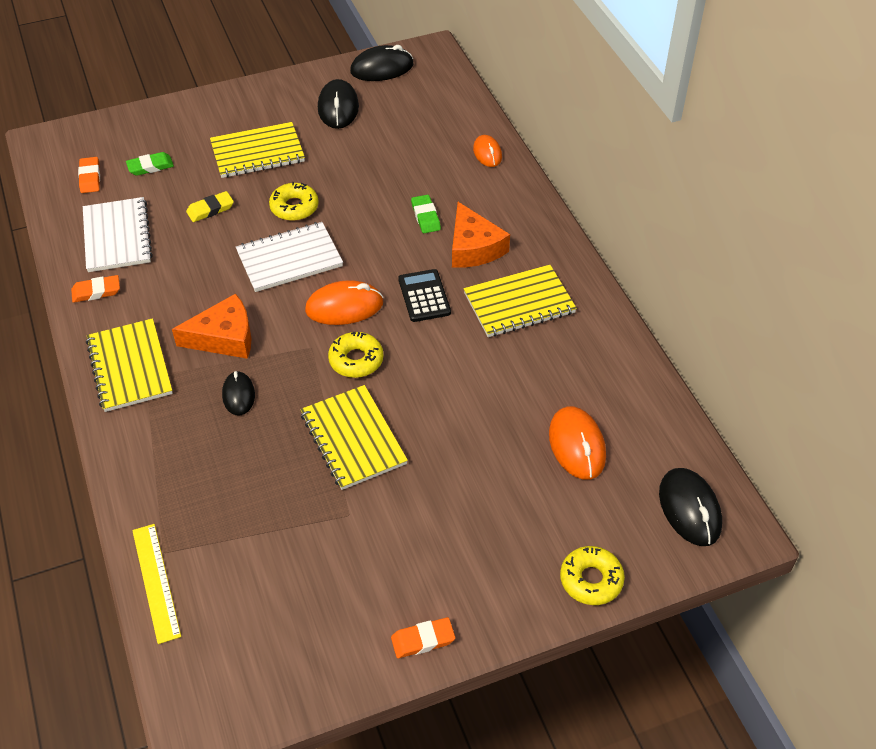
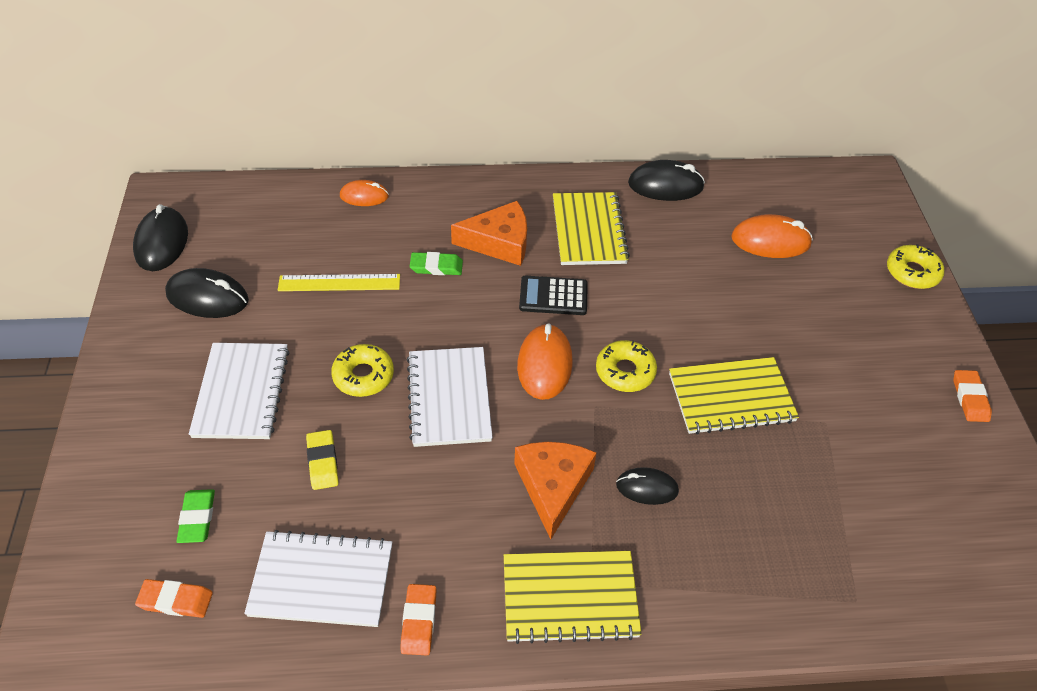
camera: 75 degrees left, 0 degrees up
yellow ruler [132,524,181,644] -> yellow ruler moved to [278,274,400,291]
yellow notebook [210,122,305,178] -> white notebook [189,343,290,439]
black mouse [659,468,722,546] -> black mouse moved to [628,160,705,201]

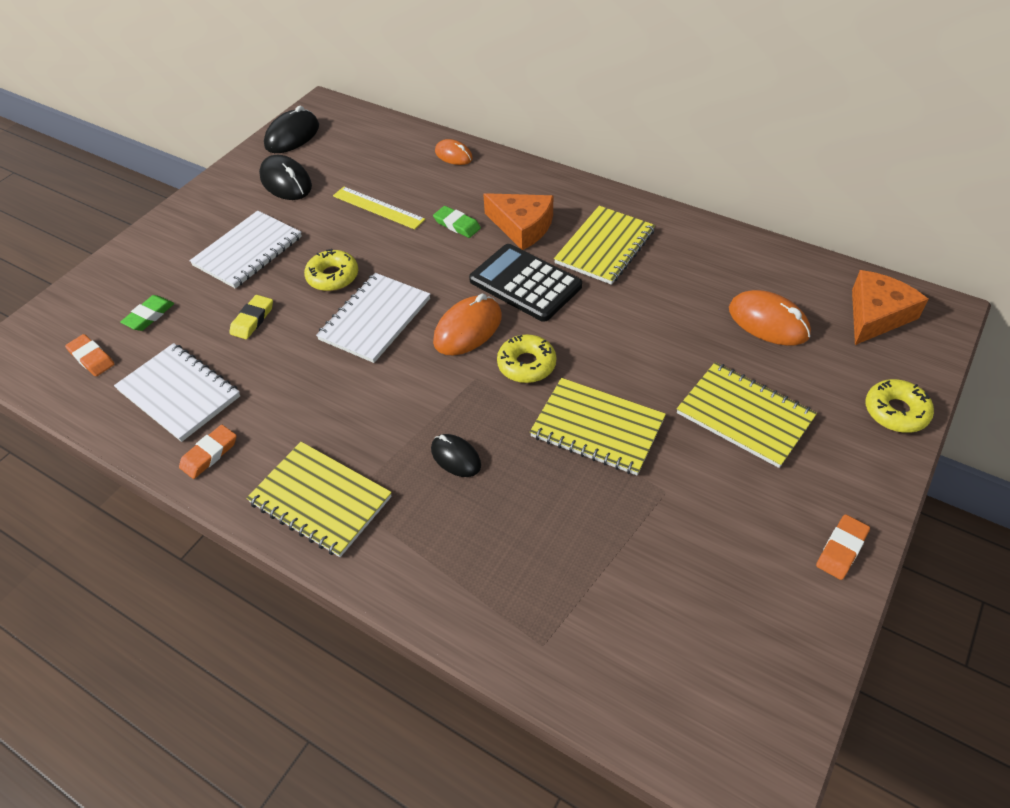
camera: 40 degrees right, 0 degrees up
orange cheese [514,442,596,540] -> orange cheese moved to [852,270,928,345]
black calculator [519,276,588,315] -> black calculator [469,244,582,322], size x1.54
black mouse [628,160,705,201] -> none
none -> yellow notebook [677,362,817,468]

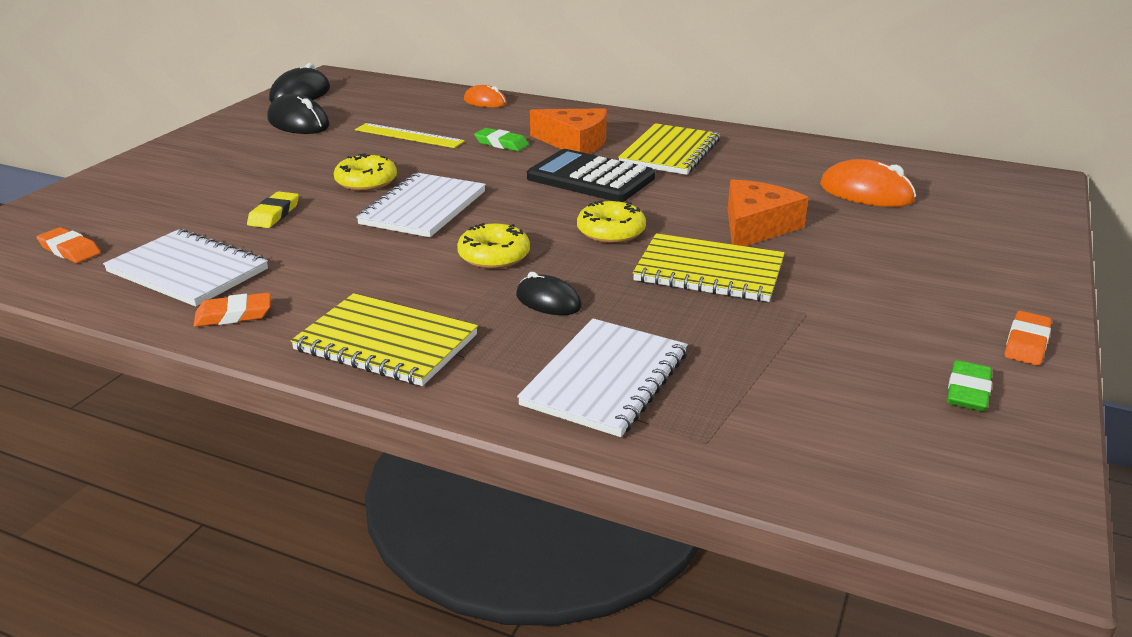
camera: 10 degrees left, 20 degrees down
green eraser [120,295,174,331] -> green eraser moved to [947,360,992,412]
orange eraser [179,425,237,479] -> orange eraser turned 45 degrees clockwise [194,292,271,327]
white notebook [189,211,302,289] -> white notebook moved to [517,319,688,437]
orange mouse [433,294,502,356] -> none
yellow notebook [677,362,817,468] -> none
orange cheese [852,270,928,345] -> orange cheese moved to [728,179,809,246]
yellow donut [866,379,934,433] -> yellow donut moved to [457,223,530,269]

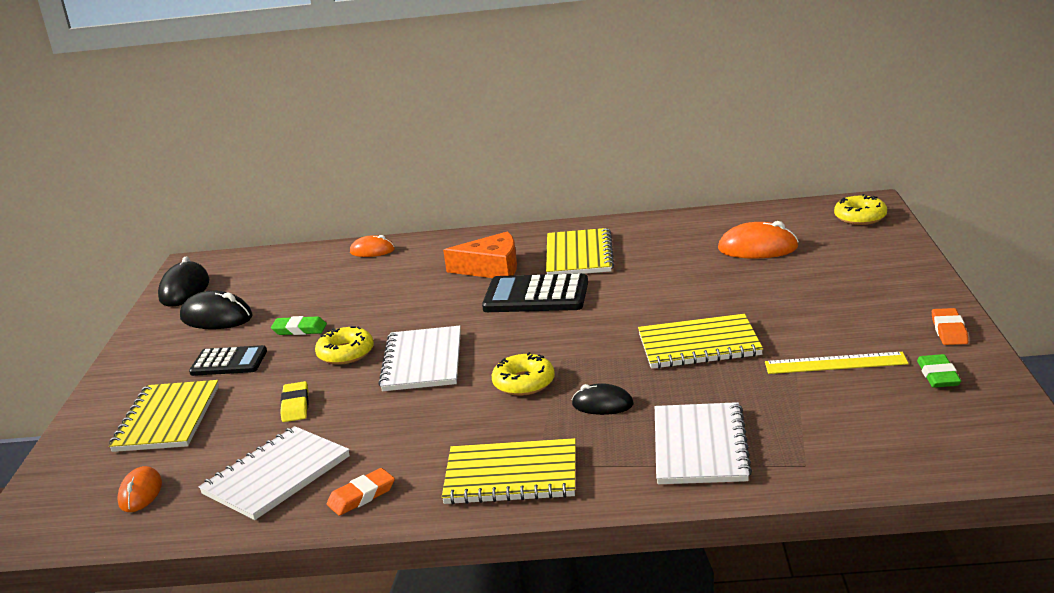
camera: 20 degrees left, 5 degrees down
orange eraser [36,227,101,263] -> orange mouse [117,466,162,512]
white notebook [103,229,268,307] -> white notebook turned 60 degrees counterclockwise [199,426,350,520]
yellow ruler [355,123,465,148] -> yellow ruler moved to [765,352,909,374]
green eraser [474,128,529,151] -> green eraser moved to [271,316,327,335]
yellow donut [577,200,646,243] -> yellow donut moved to [834,194,887,225]
orange cheese [728,179,809,246] -> none
none -> yellow notebook [109,380,219,452]
none -> black calculator [189,345,267,376]

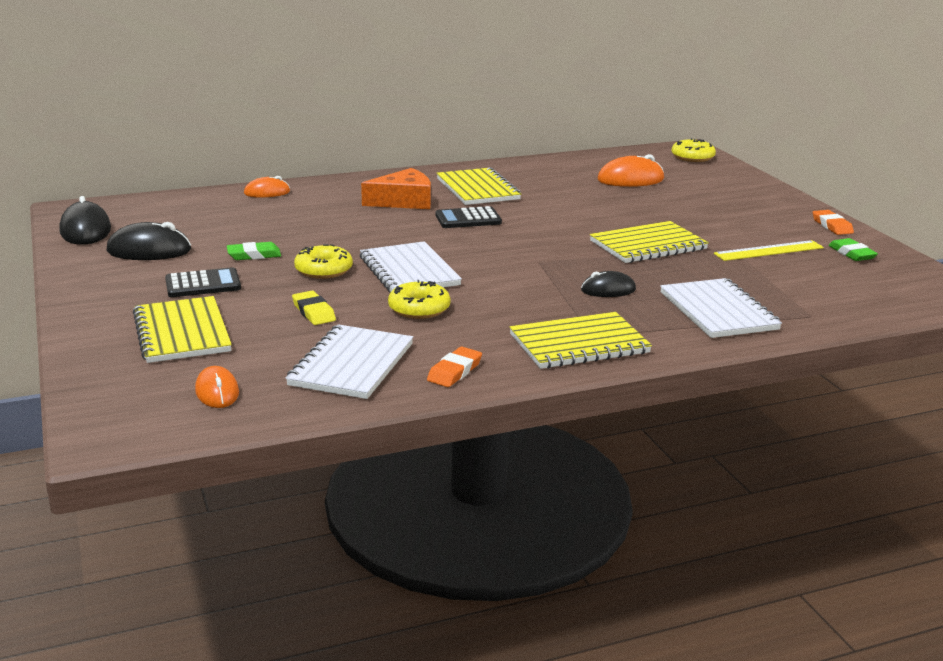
camera: 25 degrees left, 0 degrees up
black calculator [482,273,588,312] -> black calculator [436,206,502,228], size x0.65
yellow donut [492,352,555,396] -> yellow donut moved to [388,280,450,319]

